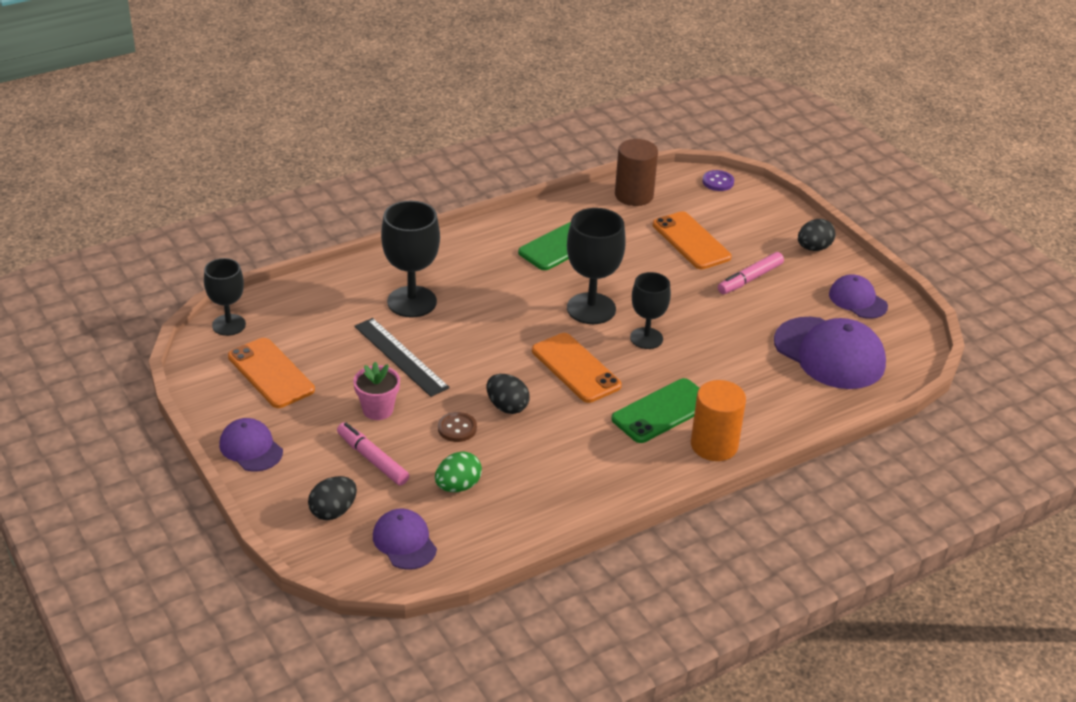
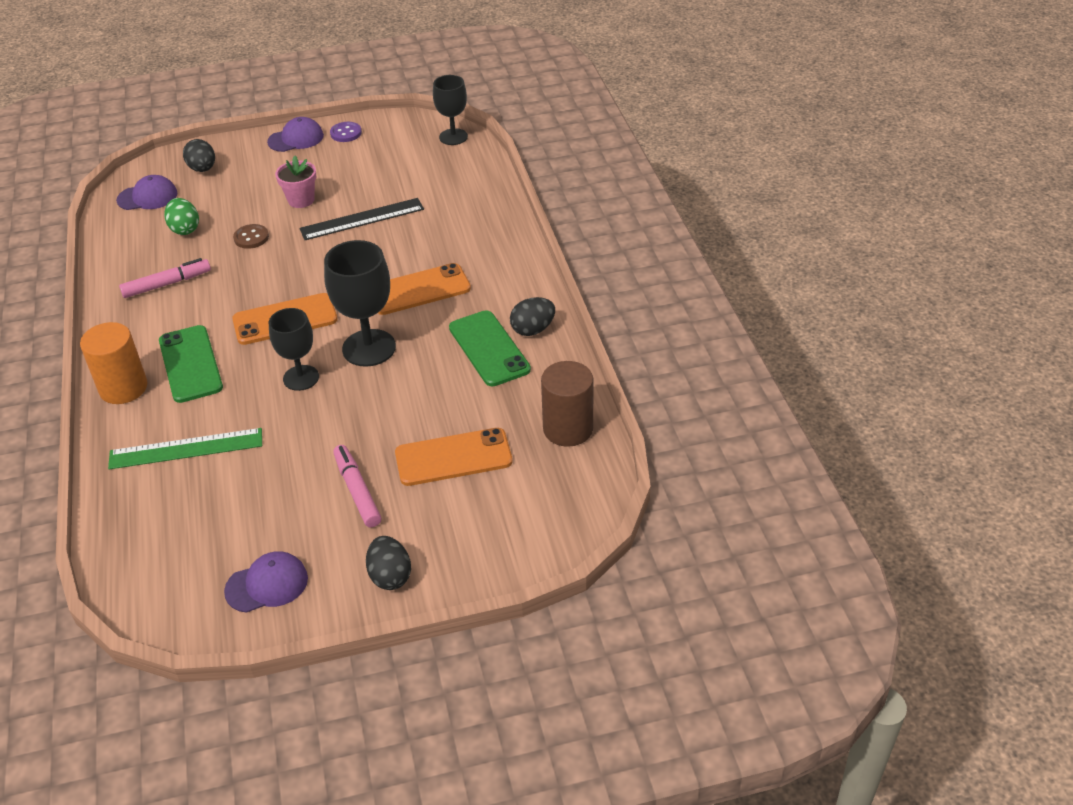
camera: 110 degrees right, 5 degrees up
orange phone [228,338,315,408] -> orange phone moved to [378,263,471,315]
pink marker [337,422,409,485] -> pink marker moved to [119,258,211,298]
black goblet [381,201,440,318] -> none
black egg [486,374,530,414] -> black egg moved to [510,297,555,336]
purple button [702,170,734,191] -> purple button moved to [330,122,362,142]
purple cap [774,317,886,389] -> none
none -> green ruler [108,428,262,469]

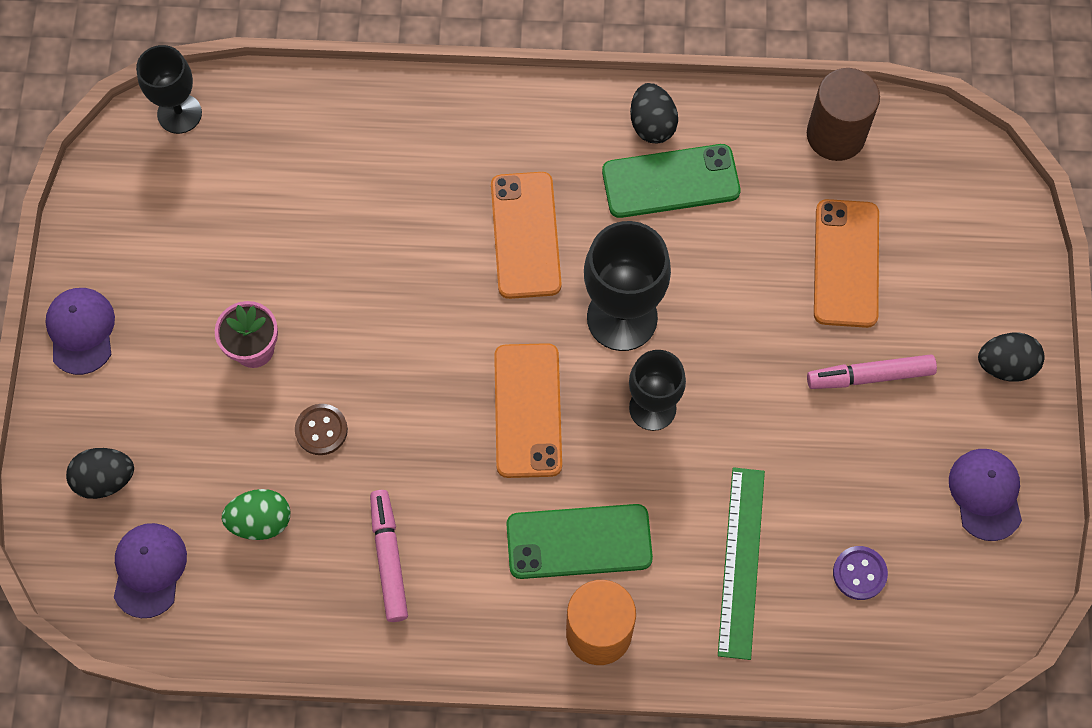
camera: 75 degrees left, 25 degrees up
black ruler [299,198,424,240] -> none
purple button [330,122,362,142] -> purple button moved to [833,546,888,600]

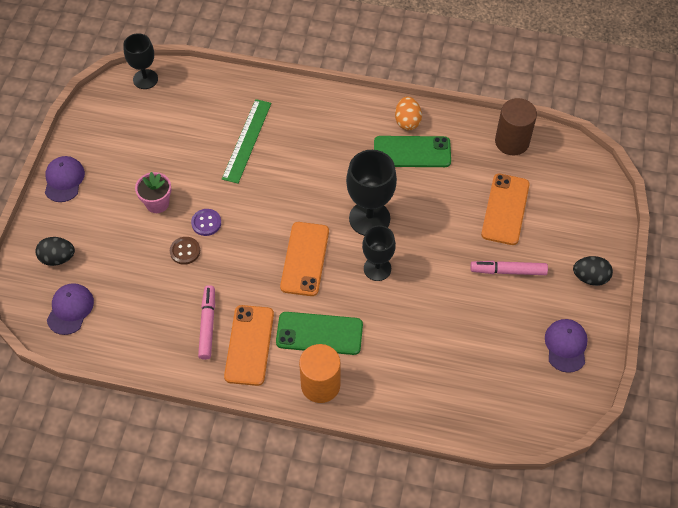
camera: 10 degrees right, 10 degrees down
green egg [222,489,290,540] -> none
orange phone [491,172,562,299] -> orange phone moved to [224,305,274,386]
black egg [630,83,678,143] -> orange egg [395,97,422,130]
green ruler [718,467,765,660] -> green ruler moved to [222,99,271,184]
purple button [833,546,888,600] -> purple button moved to [191,209,221,236]

